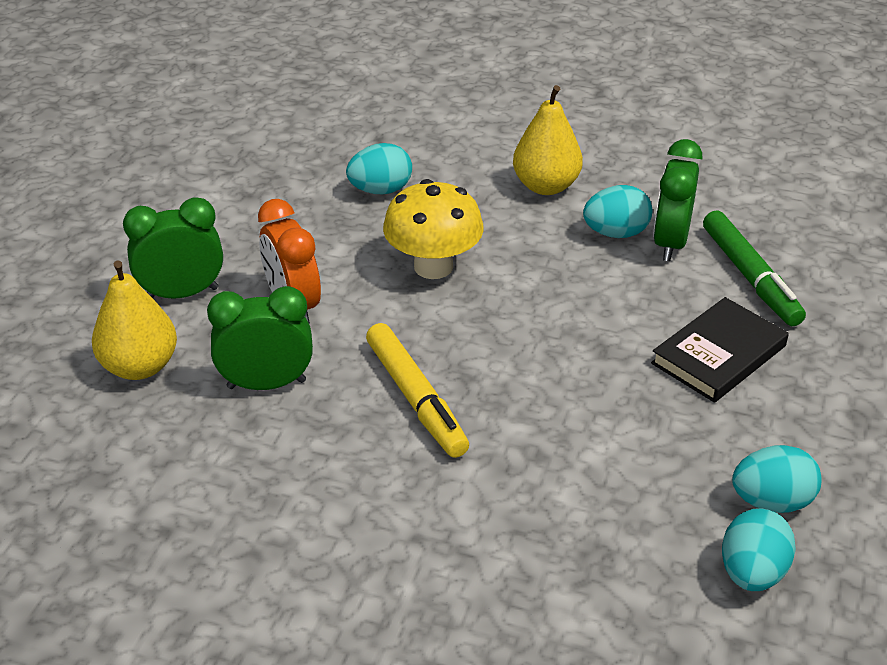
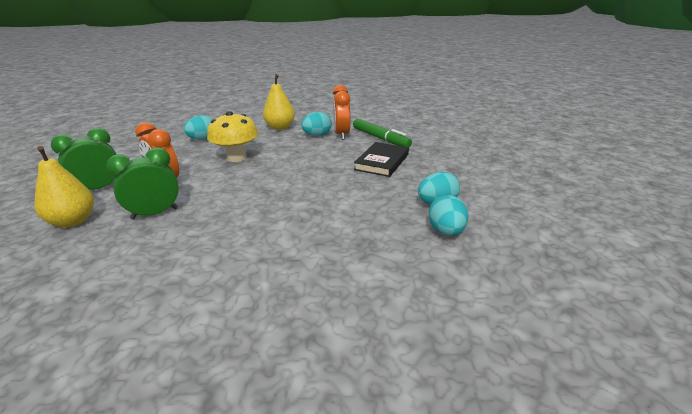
camera: 20 degrees left, 10 degrees down
yellow marker [366,323,469,458] -> none
green clock [653,139,702,261] -> orange clock [333,85,350,140]

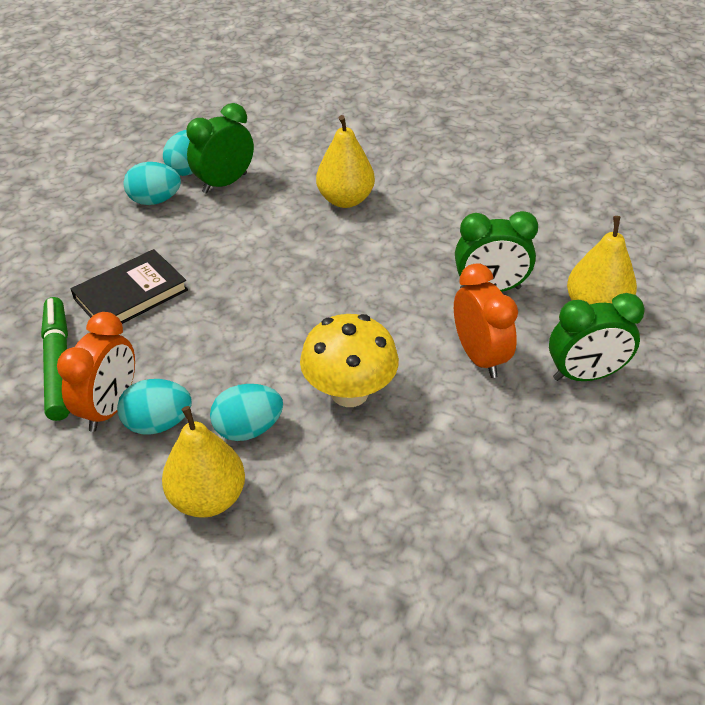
camera: 155 degrees left, 15 degrees up
turquoise egg [184,115,213,140] -> turquoise egg moved to [210,384,283,441]
none -> green clock [187,103,254,193]
none -> yellow pear [316,115,375,208]

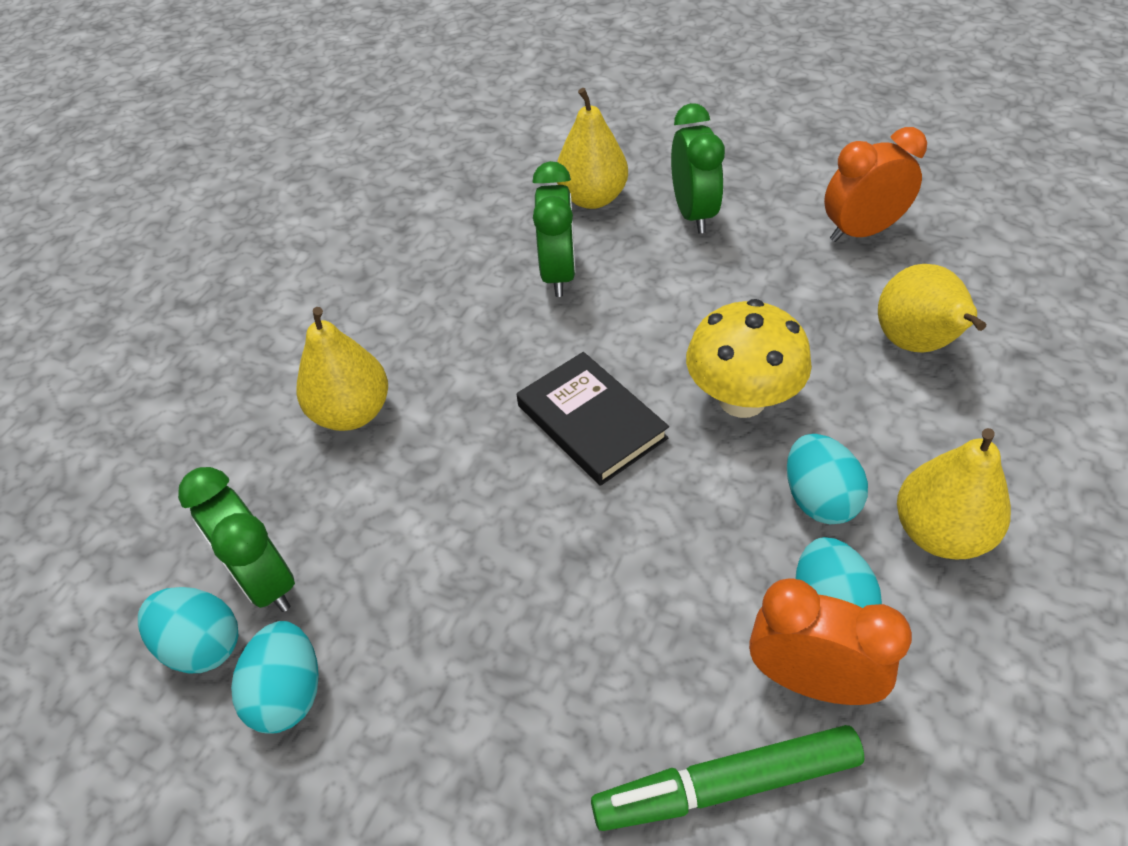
camera: 85 degrees left, 5 degrees up
black book [71,249,188,324] -> black book moved to [517,352,669,486]
orange clock [454,263,518,378] -> orange clock moved to [824,127,927,242]
none -> yellow pear [878,264,986,353]

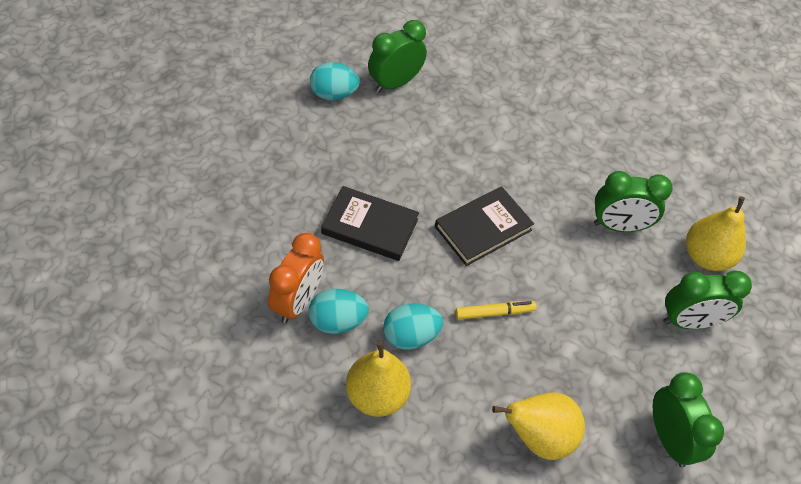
camera: 85 degrees right, 5 degrees up
turquoise egg [138,587,238,674] -> none
yellow pear [297,307,388,431] -> none
green marker [591,725,864,831] -> none
yellow mushroom [686,299,812,418] -> yellow marker [455,301,536,320]
orange clock [824,127,927,242] -> green clock [653,372,724,467]
none -> black book [321,186,419,261]

